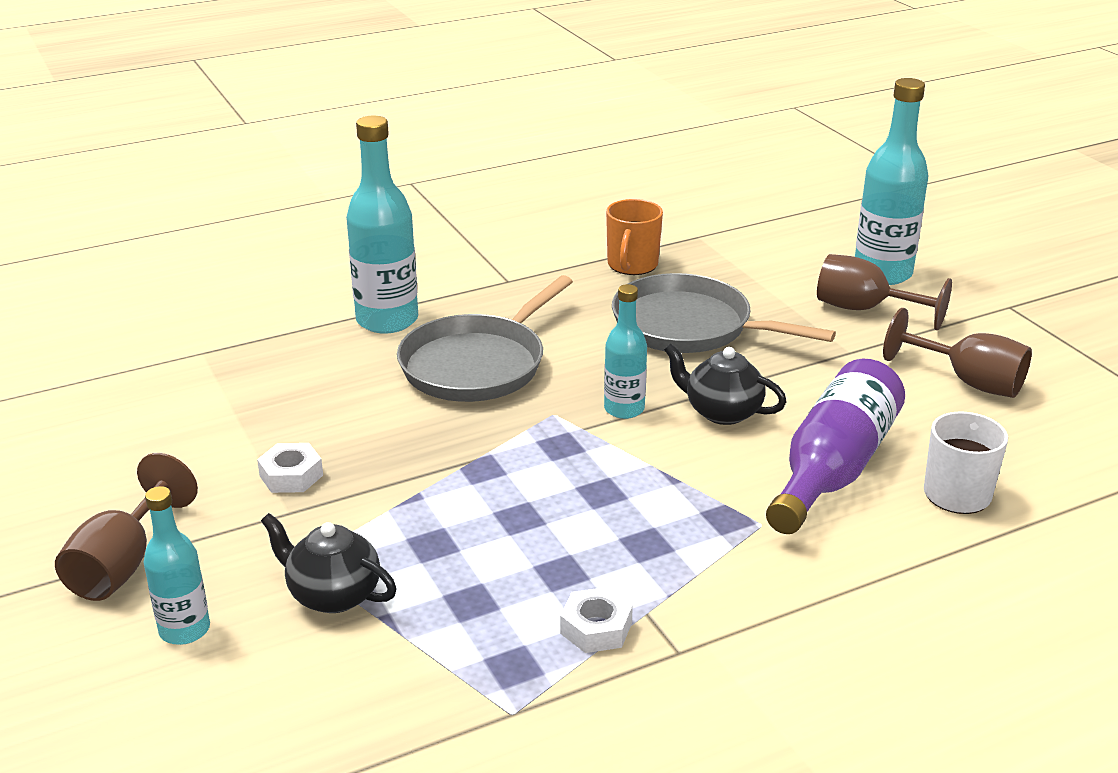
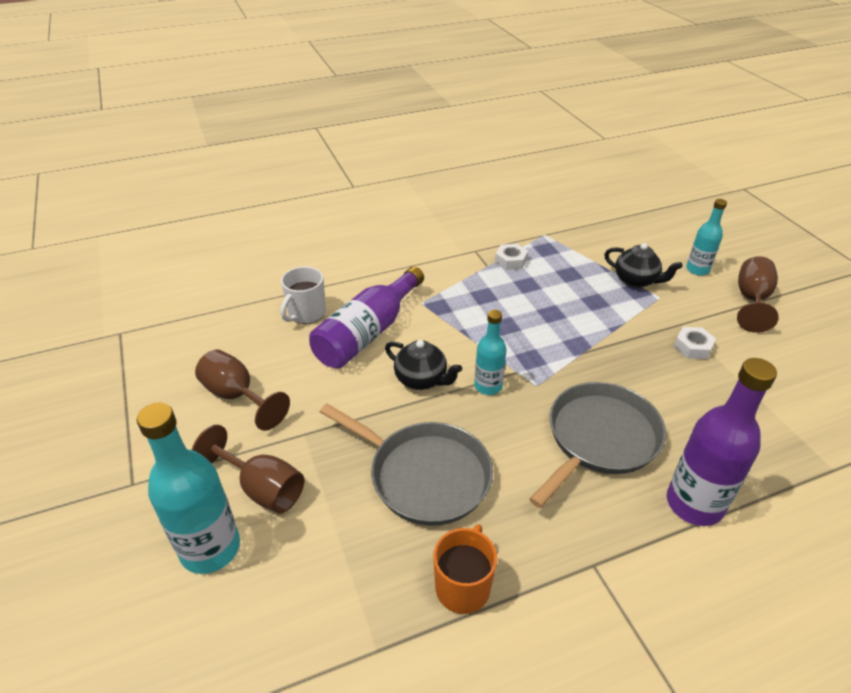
camera: 175 degrees left, 10 degrees up
turquoise bottle [346,116,418,333] -> purple bottle [667,358,777,526]

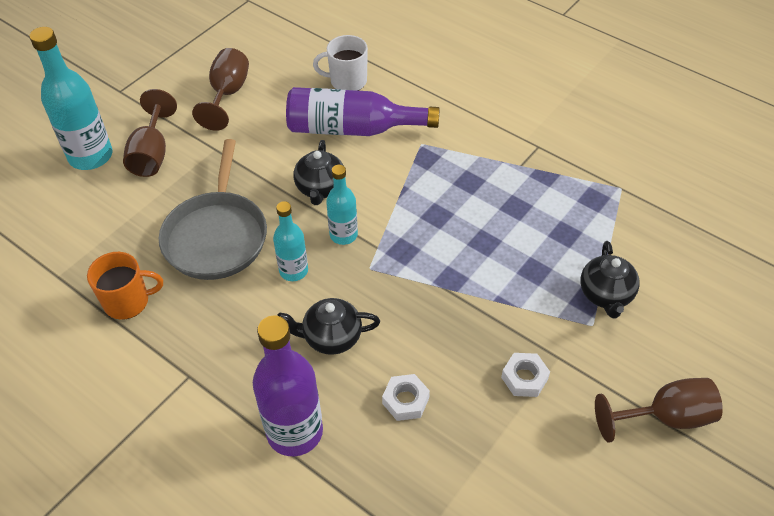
camera: 60 degrees right, 10 degrees up
white nut [495,244,528,270] -> white nut moved to [382,374,430,421]
grey pan [529,382,666,508] -> black teapot [277,298,380,355]
turquoise bottle [686,199,727,275] -> turquoise bottle moved to [273,201,308,281]

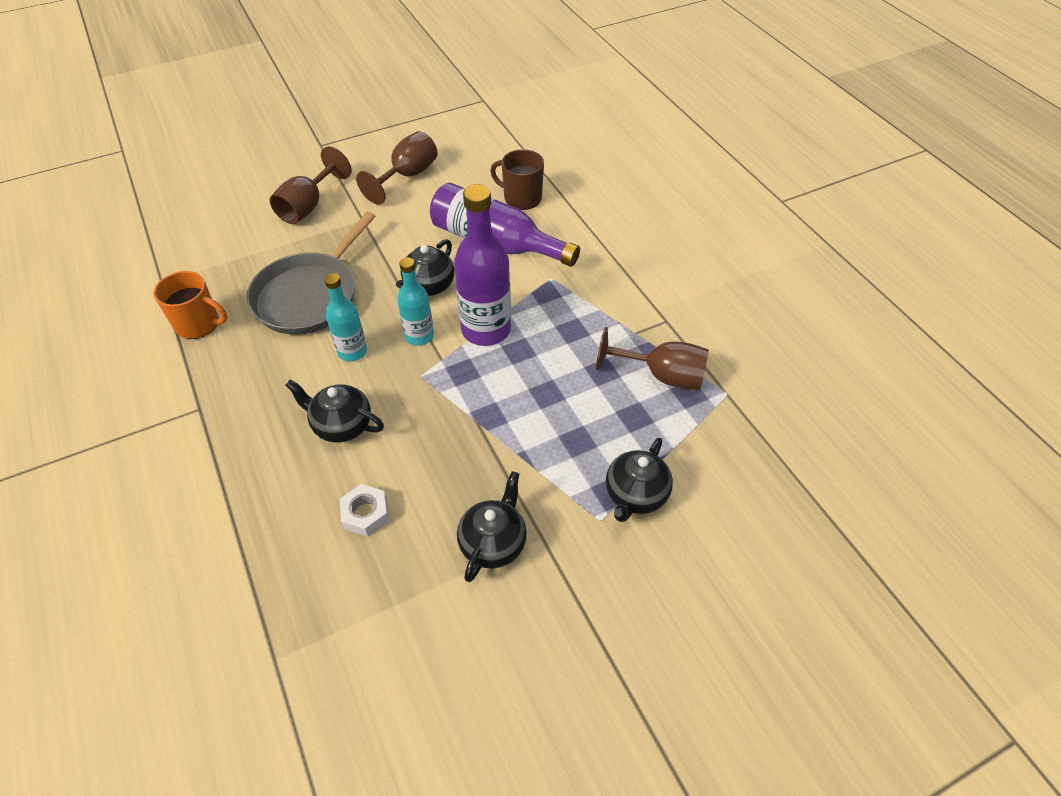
camera: 25 degrees right, 0 degrees up
turquoise bottle [30,27,112,170] -> none
purple bottle [253,315,323,456] -> purple bottle moved to [454,184,511,346]
white mug [313,35,368,91] -> brown mug [490,149,544,210]
white nut [501,353,550,397] -> black teapot [457,471,527,582]
brown goblet [595,378,723,443] -> brown goblet moved to [596,327,709,390]

